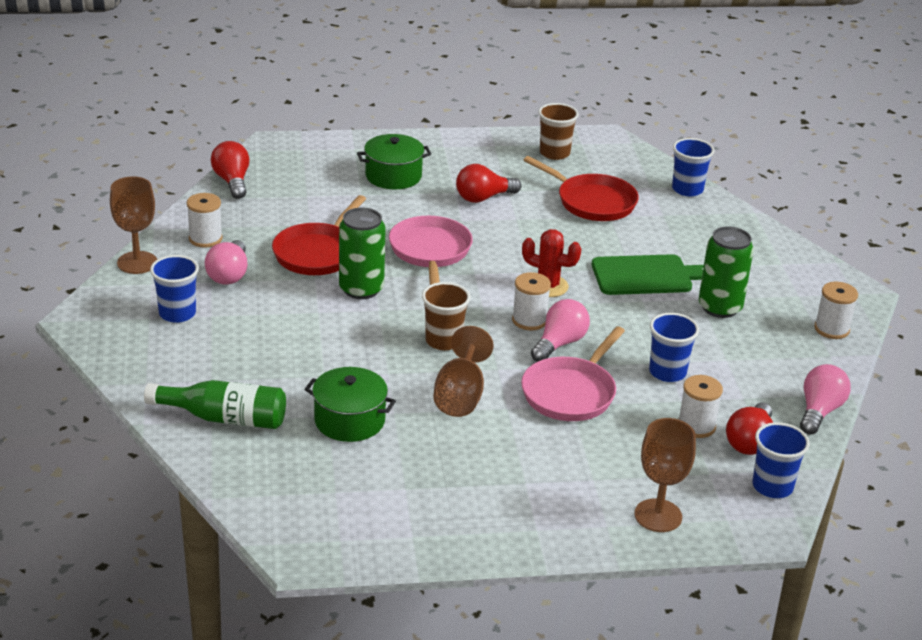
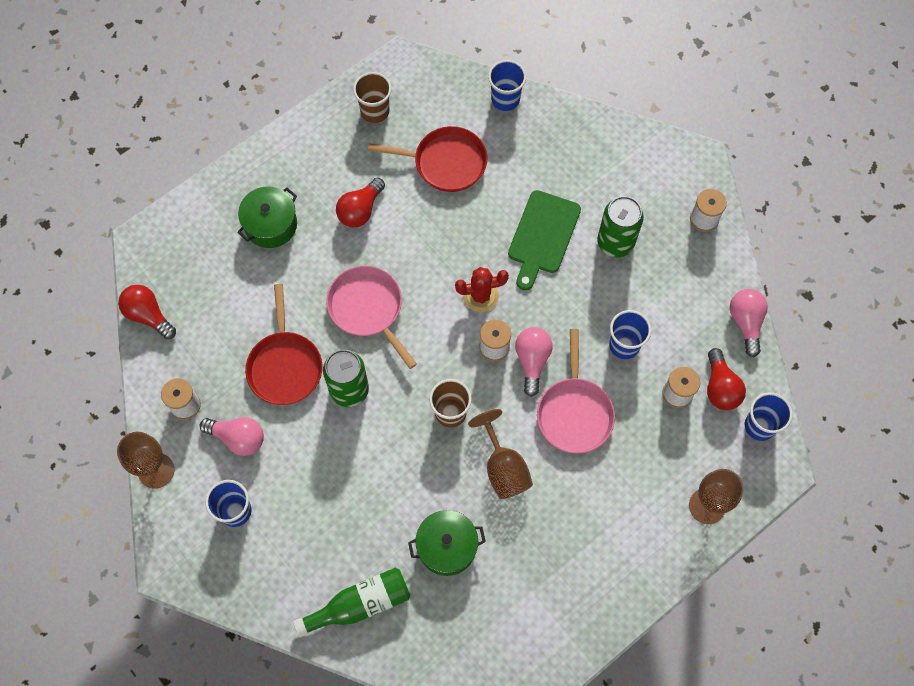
camera: 30 degrees left, 35 degrees up
pink light bulb [205,240,247,284] -> pink light bulb turned 45 degrees counterclockwise [200,417,264,456]
green cutting board [592,254,704,295] -> green cutting board turned 150 degrees clockwise [508,190,581,291]

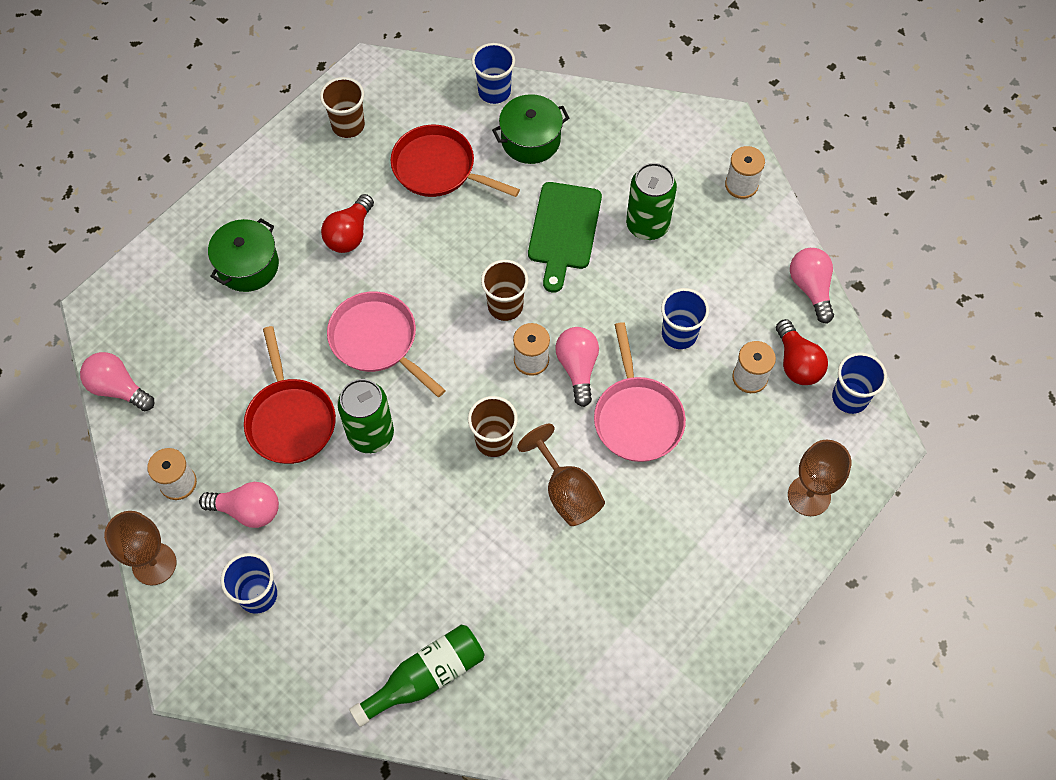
camera: 10 degrees left, 5 degrees down
red light bulb [118,285,176,339] -> pink light bulb [80,352,154,411]
red pan [368,126,487,192] -> red pan turned 150 degrees counterclockwise [391,125,520,197]
green pot [408,510,486,576] -> green pot moved to [492,94,569,164]
red cactus [455,267,509,312] -> brown cup [481,260,528,321]

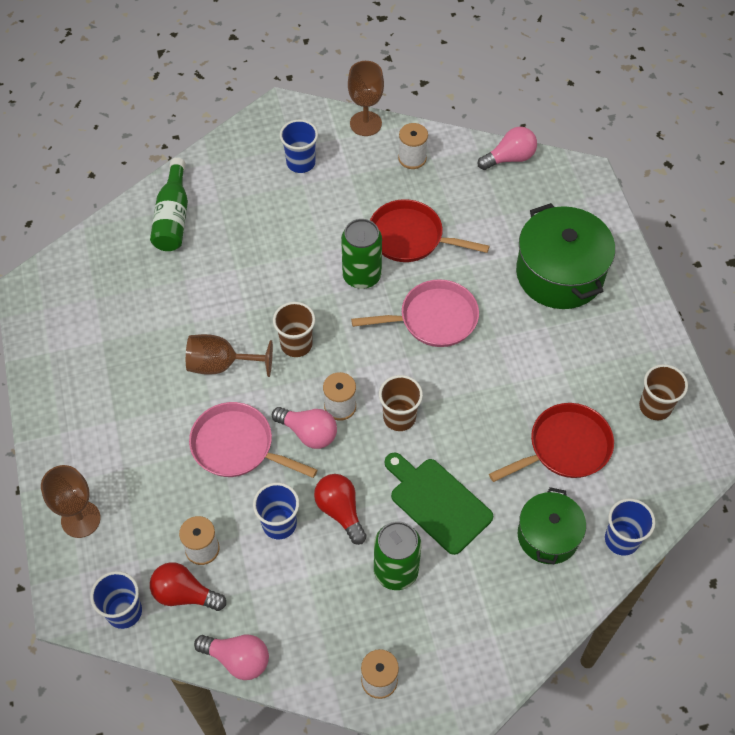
camera: 125 degrees right, 5 degrees down
pink light bulb [199,482,279,528] -> none
green pot [208,218,279,292] -> green pot [516,203,615,309], size x1.62
red light bulb [321,194,374,253] -> red light bulb moved to [314,474,367,545]

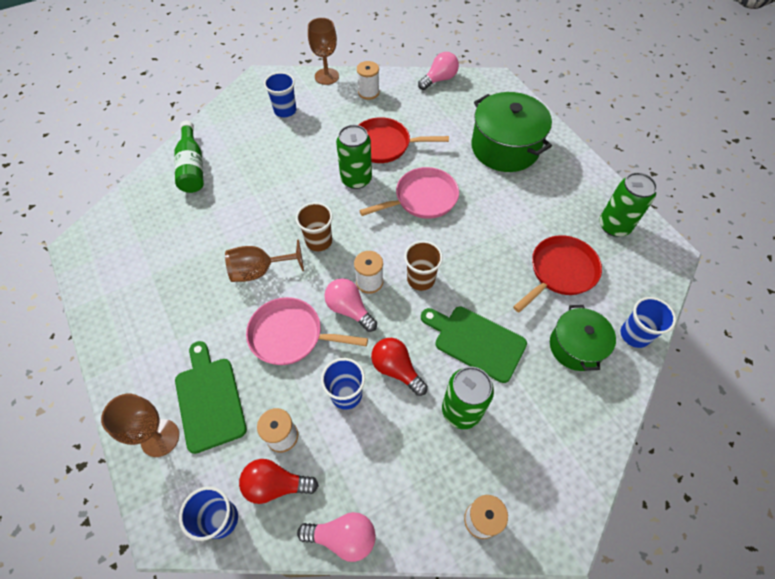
camera: 15 degrees left, 0 degrees up
pink light bulb [272,407,337,449] -> pink light bulb turned 150 degrees counterclockwise [324,278,377,332]
brown cup [639,364,688,420] -> green can [599,172,657,237]
none -> green cutting board [175,341,247,454]

